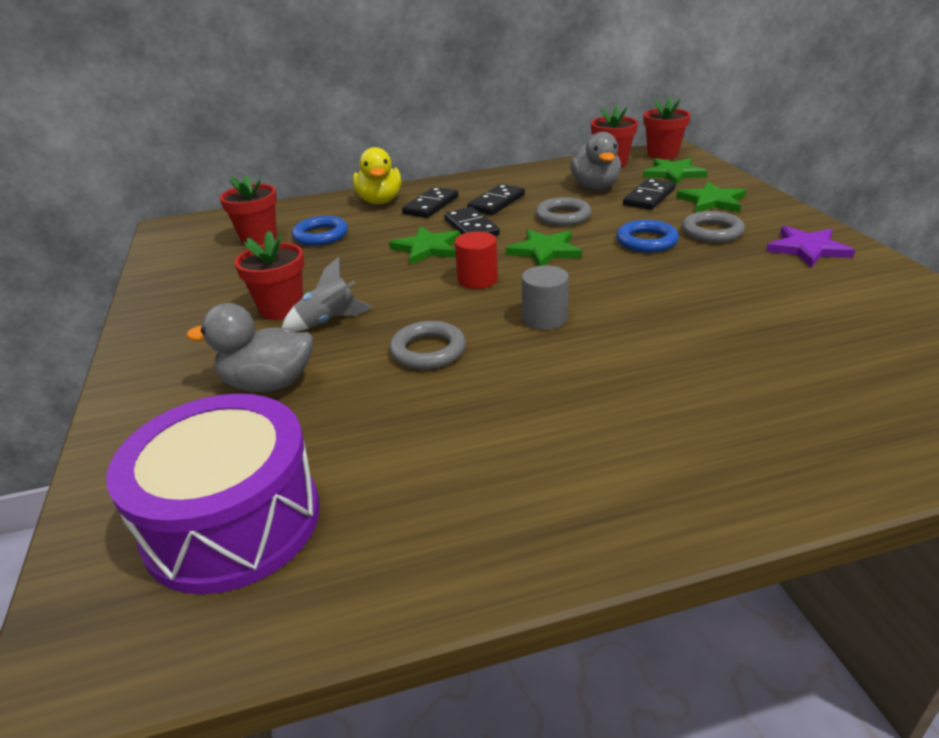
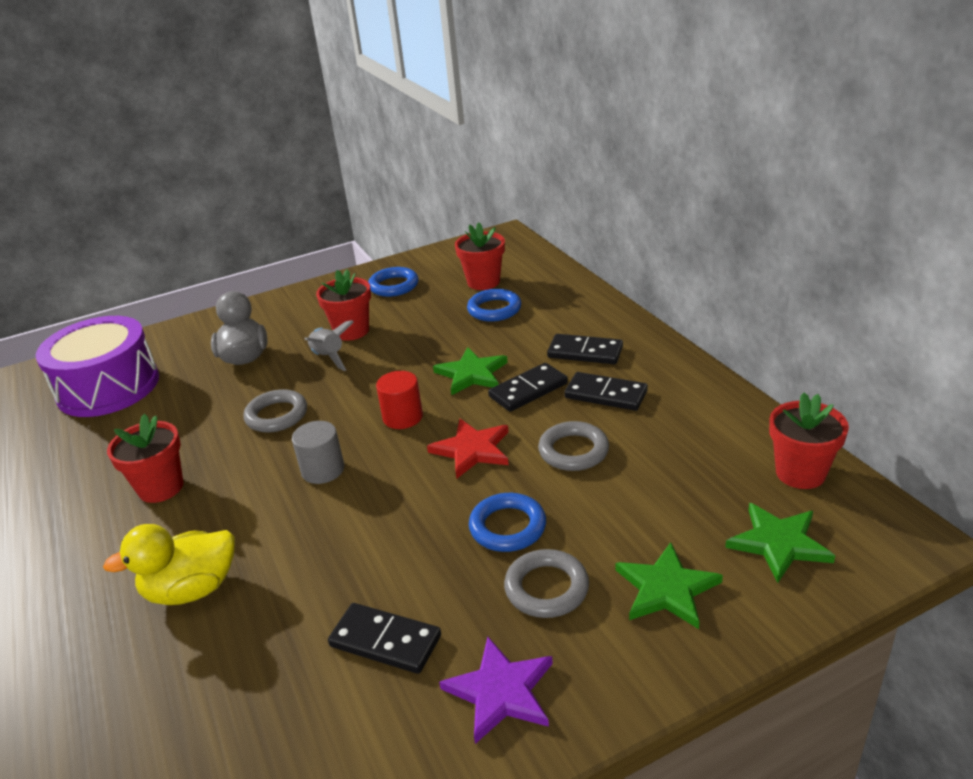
camera: 80 degrees right, 0 degrees up
yellow duck [353,147,402,204] -> yellow duck moved to [103,524,235,605]
green star [506,229,582,266] -> red star [427,419,509,479]
grey duck [570,132,621,189] -> none
black domino [623,178,676,210] -> black domino moved to [328,603,441,674]
red flower pot [644,97,690,159] -> red flower pot moved to [107,414,184,503]
none -> blue ring [368,267,419,297]

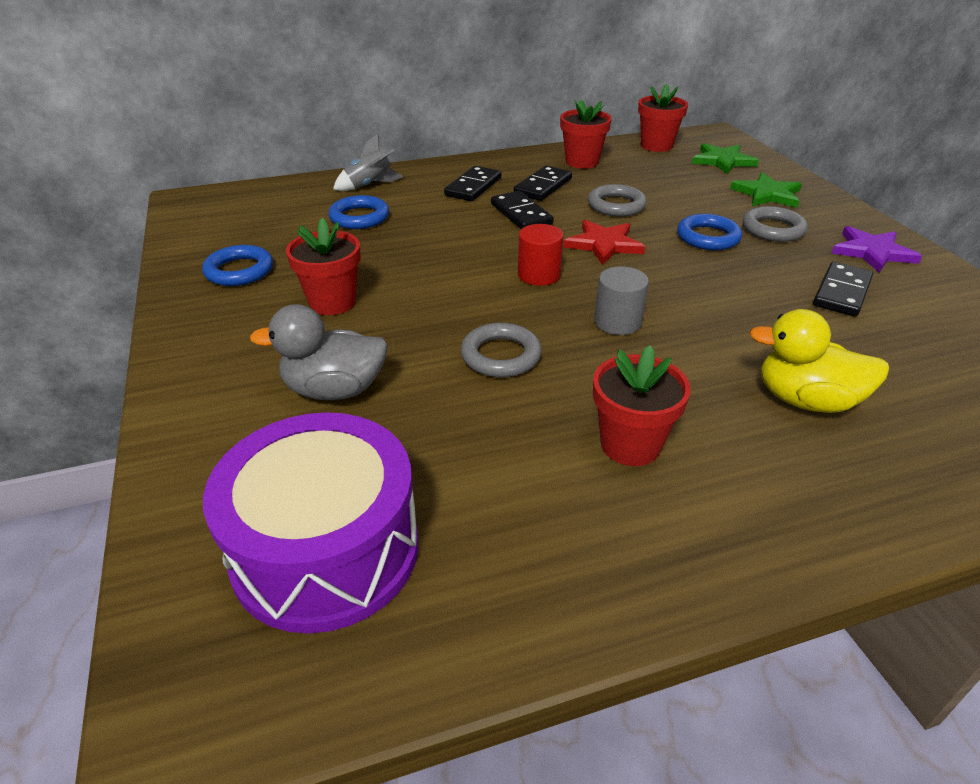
camera: 85 degrees left, 5 degrees up
yellow duck [103,524,235,605] -> yellow duck turned 120 degrees clockwise [749,309,889,413]
grey rocket [304,320,354,371] -> grey rocket moved to [333,134,404,191]
green star [433,347,508,395] -> none
red flower pot [455,223,505,290] -> red flower pot moved to [560,100,612,169]

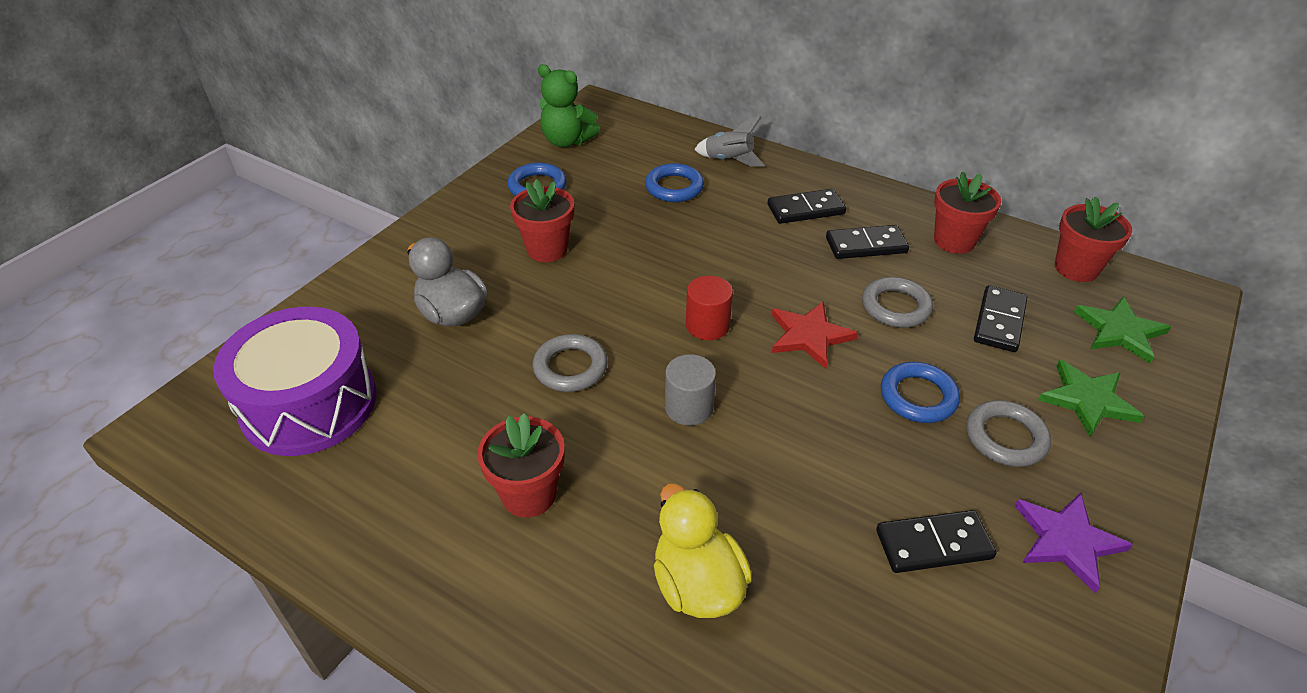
camera: 50 degrees right, 5 degrees up
black domino [491,191,554,229] -> black domino moved to [974,285,1027,352]
none -> green teddy bear [538,64,600,147]

